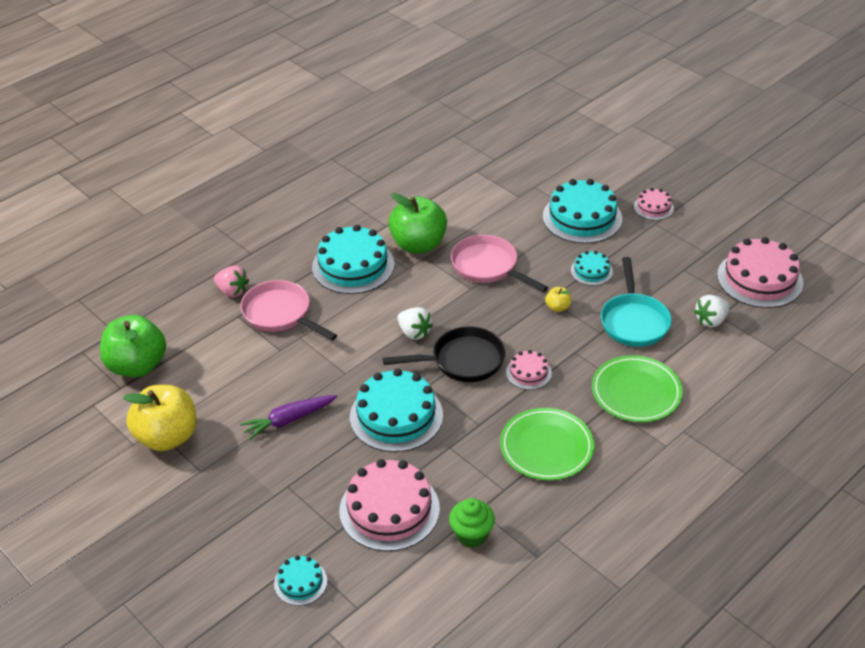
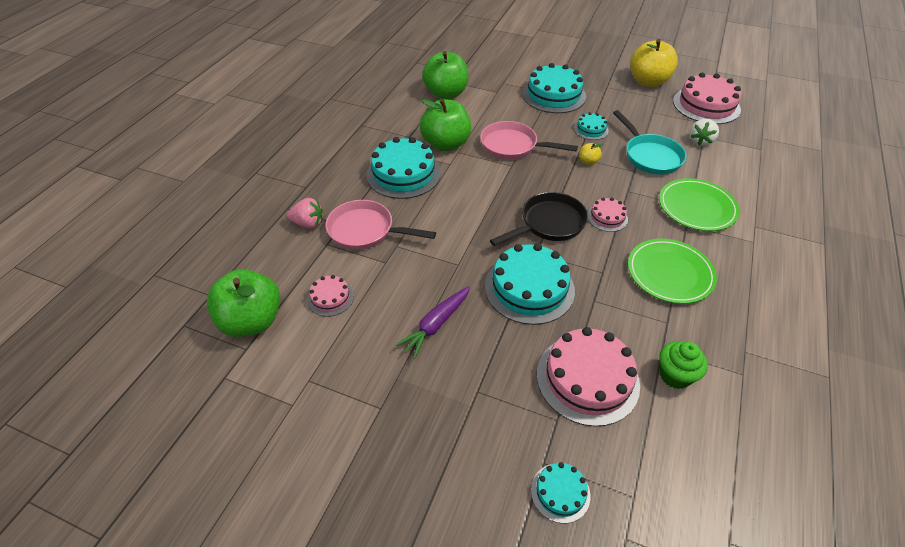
camera: 25 degrees left, 5 degrees up
yellow apple [123,385,196,451] -> yellow apple moved to [630,39,678,87]
white strawberry [398,307,433,340] -> none
pink cake [634,188,674,220] -> pink cake moved to [308,275,354,317]
none -> green apple [422,51,468,99]

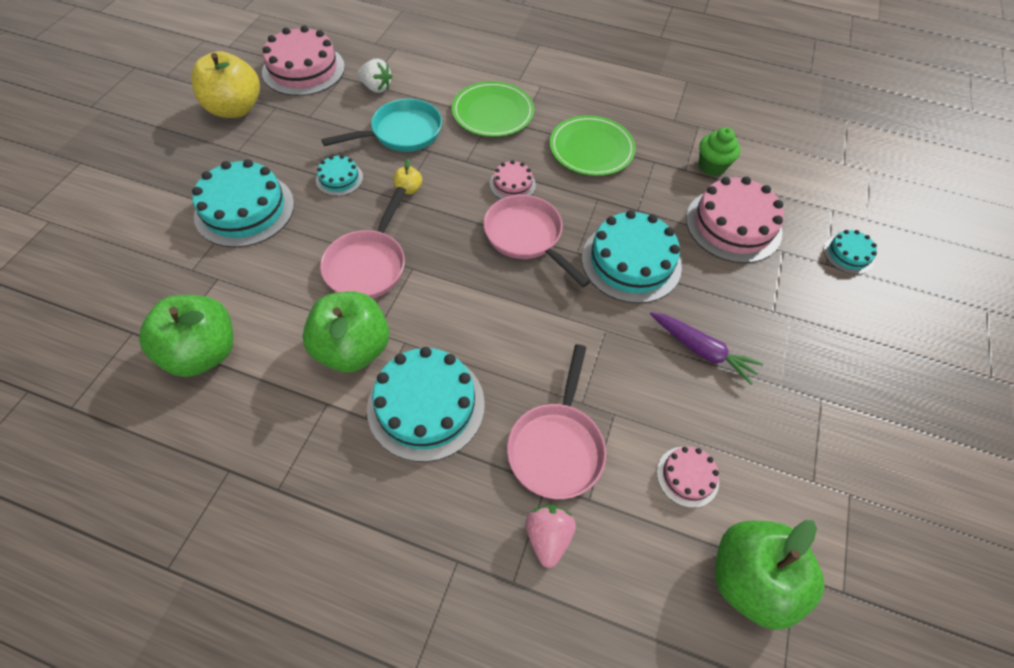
camera: 95 degrees left, 10 degrees up
black pan [490,192,588,246] -> pink pan [484,195,590,287]

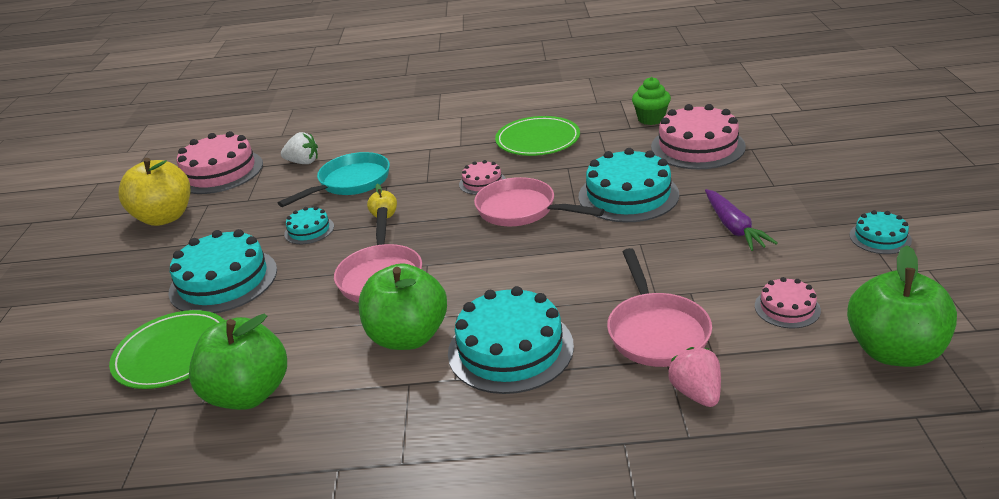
camera: 15 degrees left, 25 degrees down
green plate [452,81,534,137] -> green plate moved to [109,310,225,389]
purple carrot [650,312,763,385] -> purple carrot turned 60 degrees clockwise [705,189,778,251]
turquoise cake [824,230,877,274] -> turquoise cake moved to [850,210,912,254]

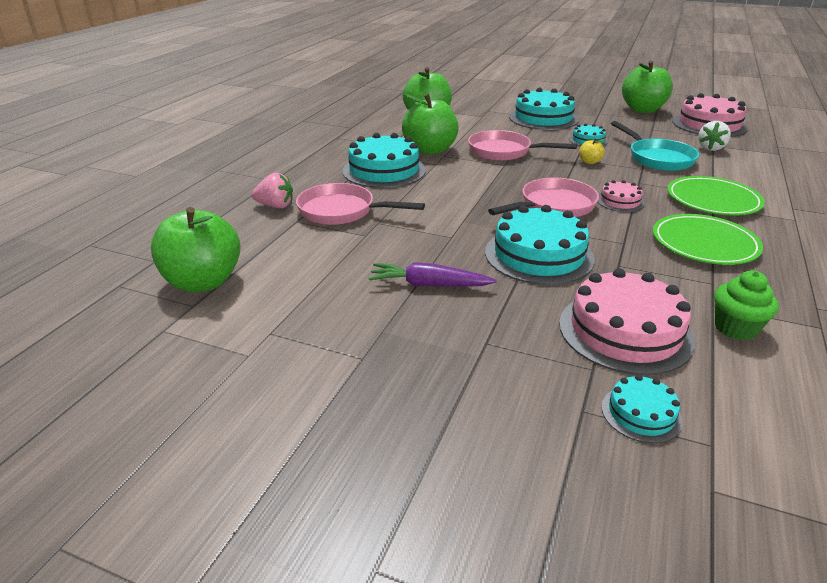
camera: 110 degrees right, 0 degrees up
green plate [109,310,225,389] -> green plate moved to [667,176,765,216]
yellow apple [118,158,190,226] -> green apple [622,61,673,113]
pink cake [755,277,821,328] -> none
turquoise cake [850,210,912,254] -> turquoise cake moved to [602,375,683,443]

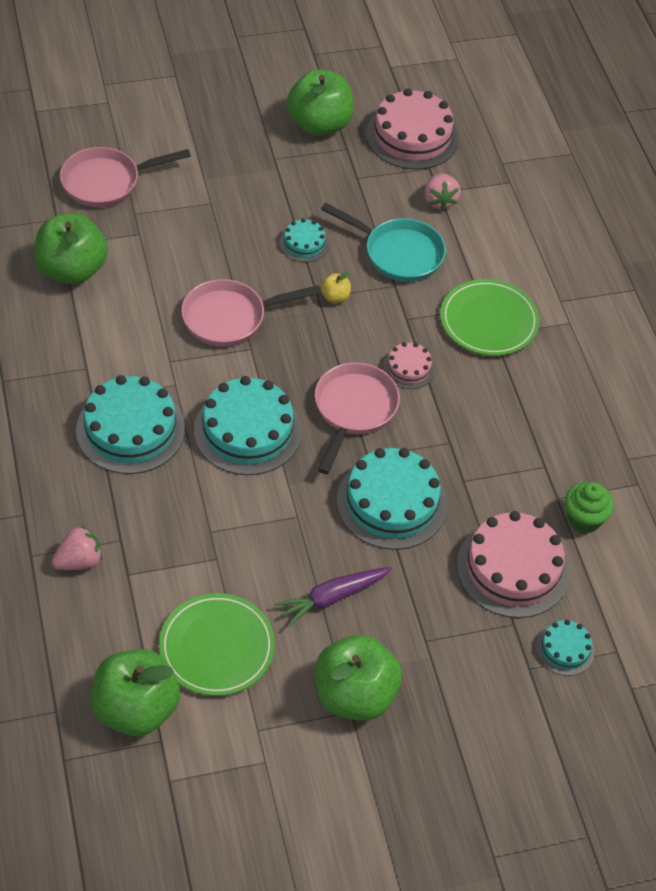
camera: 40 degrees left, 20 degrees up
pink pan [296,183,425,225] -> pink pan moved to [60,147,191,207]
green apple [402,94,459,155] -> green apple moved to [315,635,402,721]
turquoise cake [509,88,579,130] -> turquoise cake moved to [194,376,302,475]
green plate [653,214,763,265] -> green plate moved to [159,593,275,696]
white strawberry [698,121,731,151] -> pink strawberry [424,173,461,211]

